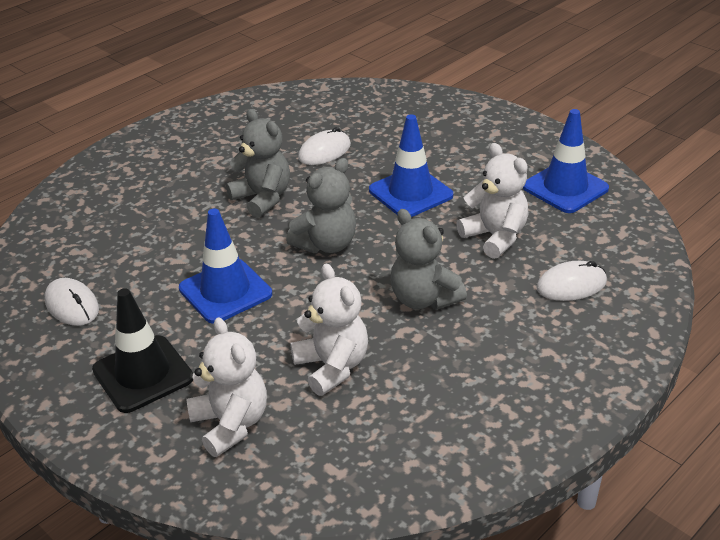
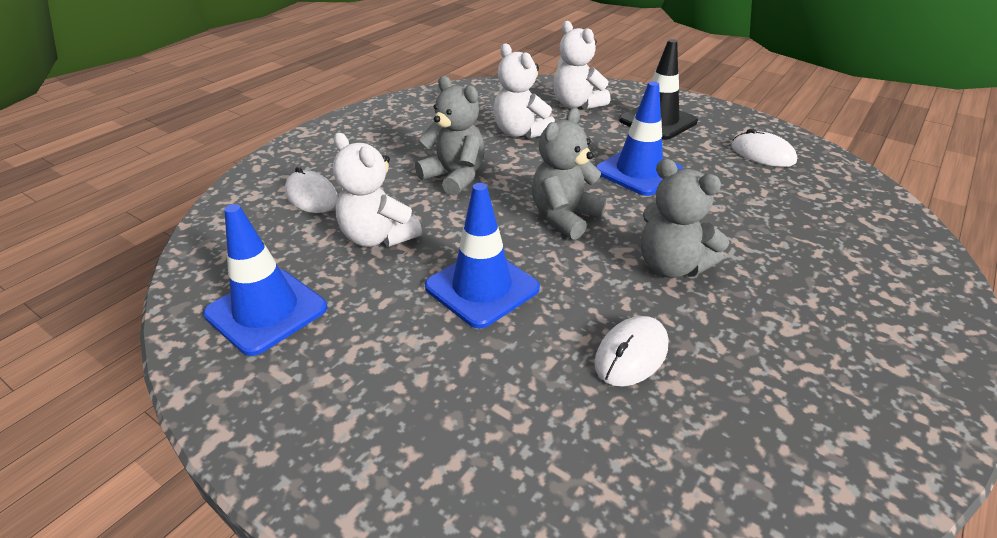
camera: 170 degrees right, 0 degrees up
white mouse [536,261,607,301] -> white mouse turned 75 degrees clockwise [285,167,338,213]

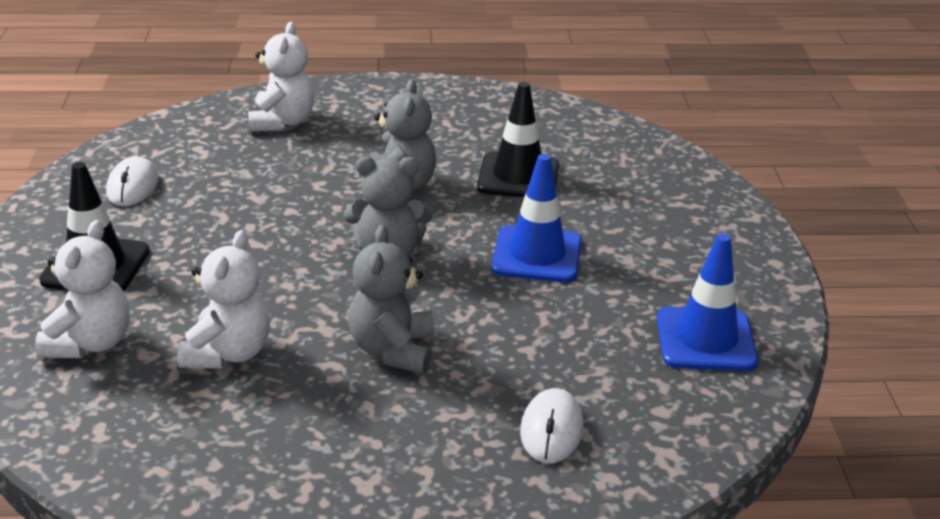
camera: 130 degrees left, 5 degrees down
white teddy bear [333,133,422,247] -> white teddy bear moved to [248,22,314,132]
white mouse [594,316,668,386] -> black traffic cone [477,82,559,197]
blue traffic cone [595,81,684,196] -> none

